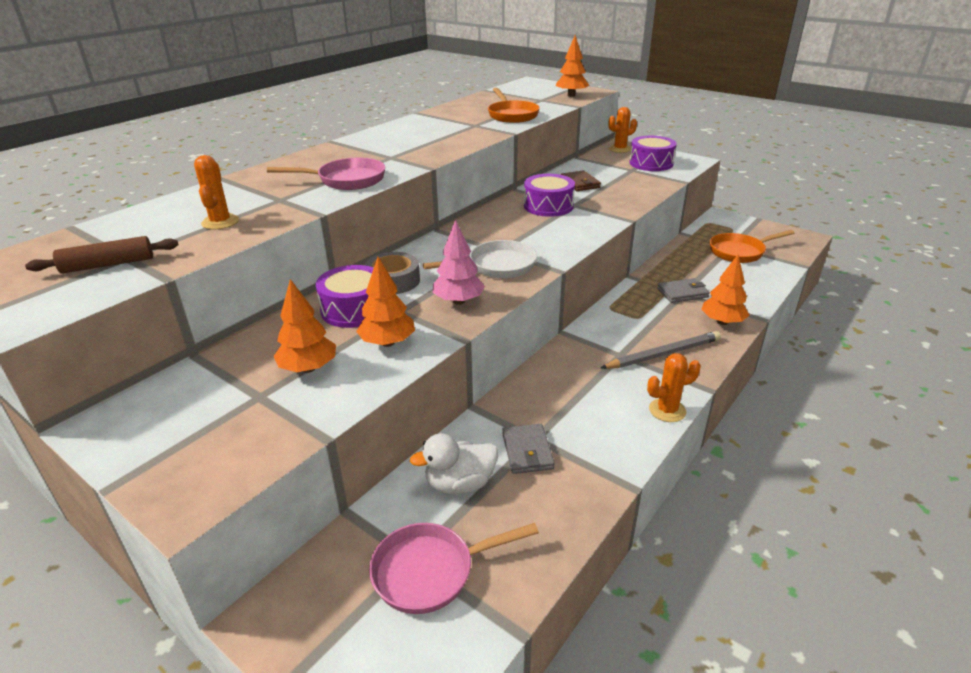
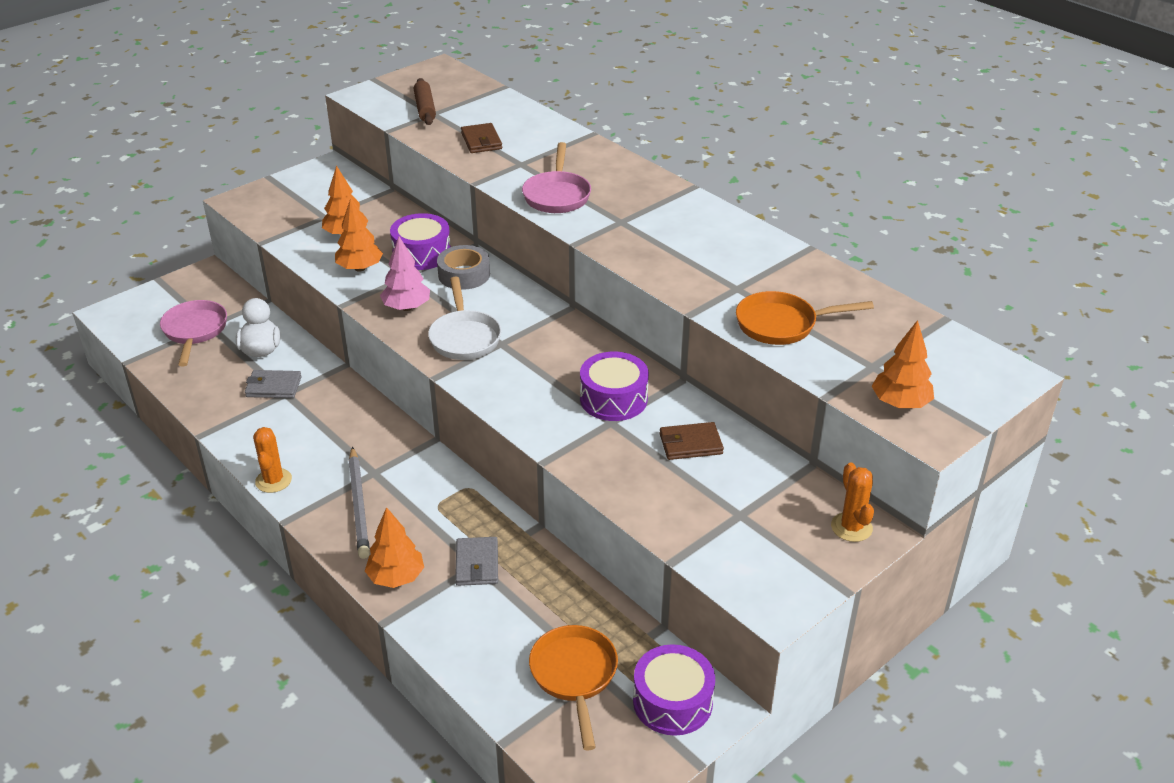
camera: 100 degrees right, 5 degrees up
orange cactus [194,155,239,230] -> brown wallet [461,123,502,153]
purple drum [629,136,677,171] -> purple drum moved to [633,644,715,736]

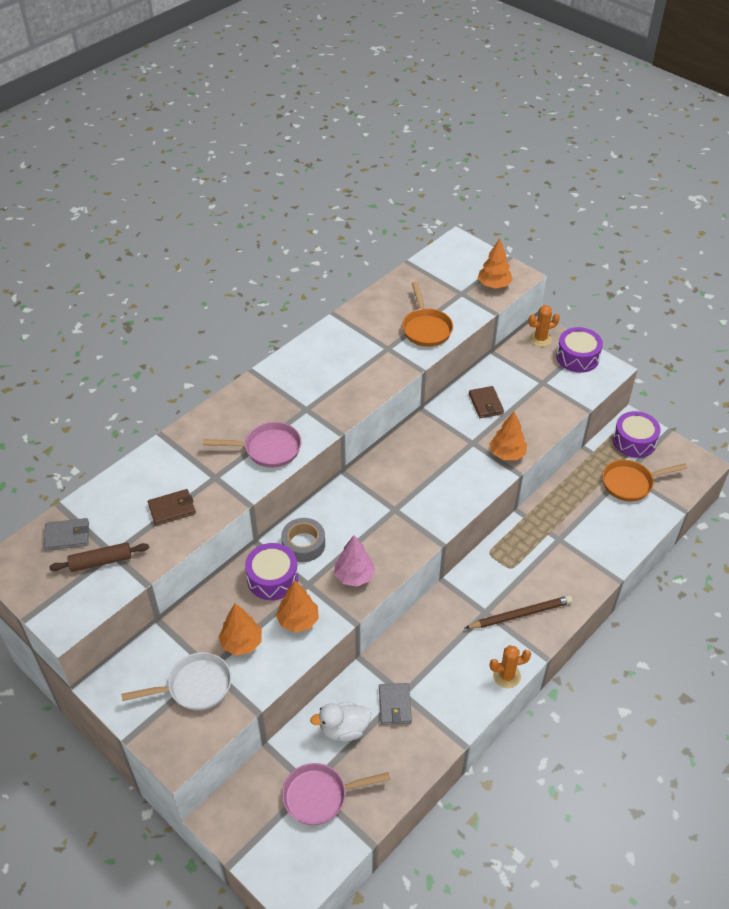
camera: 95 degrees left, 10 degrees up
grey pencil [349,446,370,559] -> brown pencil [465,595,573,629]
orange tree [365,507,424,588] -> orange tree moved to [489,412,527,460]
white pan [428,277,502,360] -> white pan moved to [121,652,232,711]
grey wallet [455,537,498,586] -> grey wallet moved to [44,518,89,551]
purple drum [580,352,649,421] -> purple drum moved to [556,327,603,373]

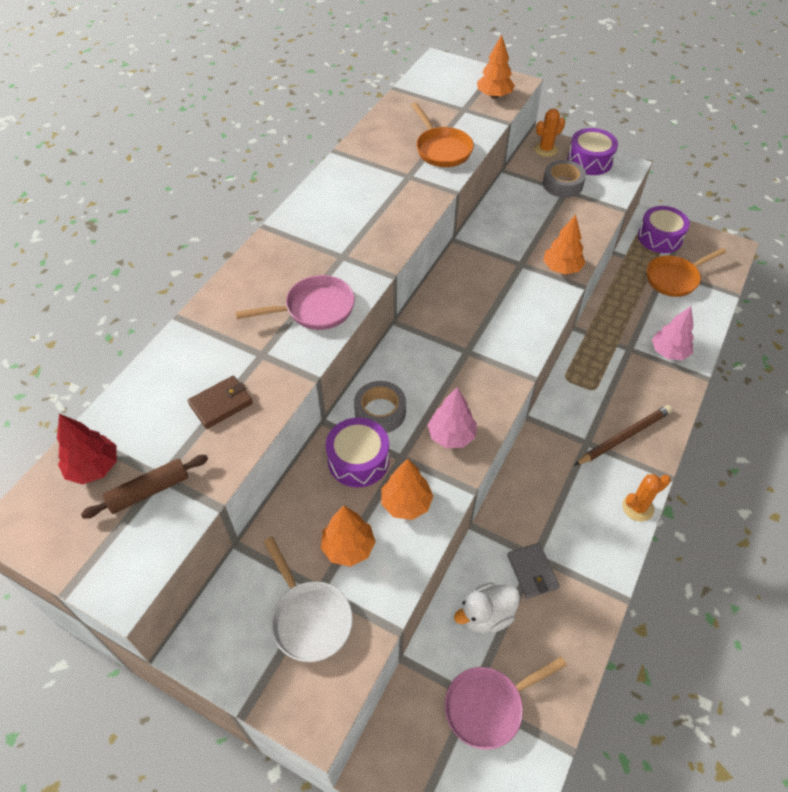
camera: 15 degrees left, 5 degrees up
grey wallet [44,518,89,551] -> red tree [57,414,117,485]
white pan [121,652,232,711] -> white pan turned 90 degrees clockwise [264,537,353,662]
brown wallet [469,386,504,418] -> none
none -> grey tape [543,160,586,198]
none -> pink tree [652,306,694,360]

